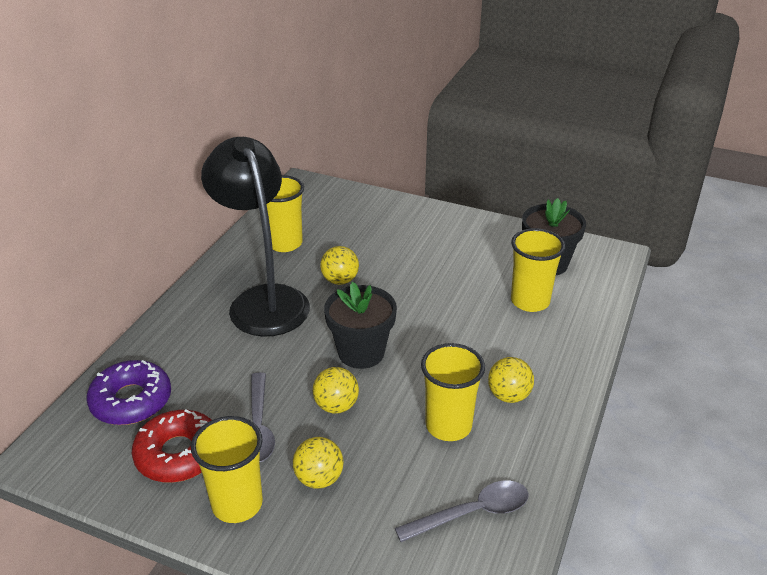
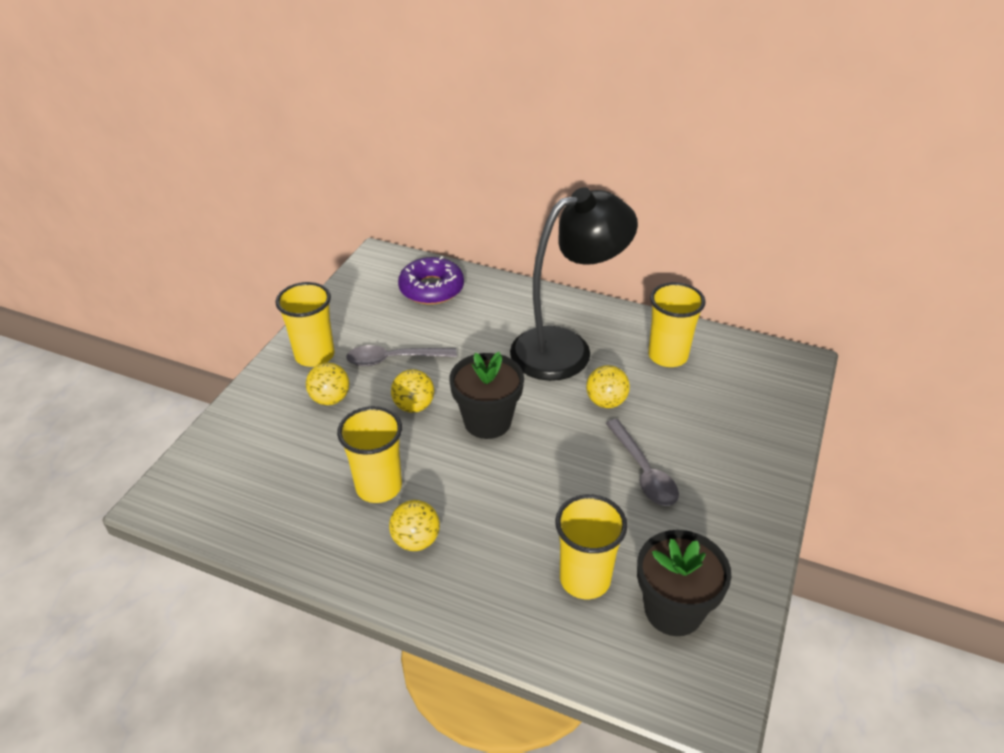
camera: 90 degrees right, 5 degrees up
red donut [132,409,211,483] -> none
grey spoon [395,481,529,542] -> grey spoon moved to [606,419,679,506]

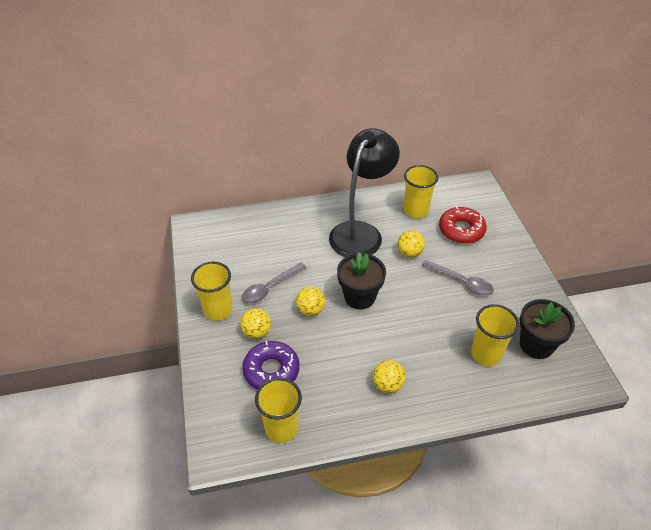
camera: 35 degrees left, 5 degrees up
yellow cup [337,406,402,503] -> yellow cup moved to [255,378,302,443]
purple donut [398,256,464,305] -> purple donut moved to [242,341,300,390]
none -> red donut [439,206,487,244]

